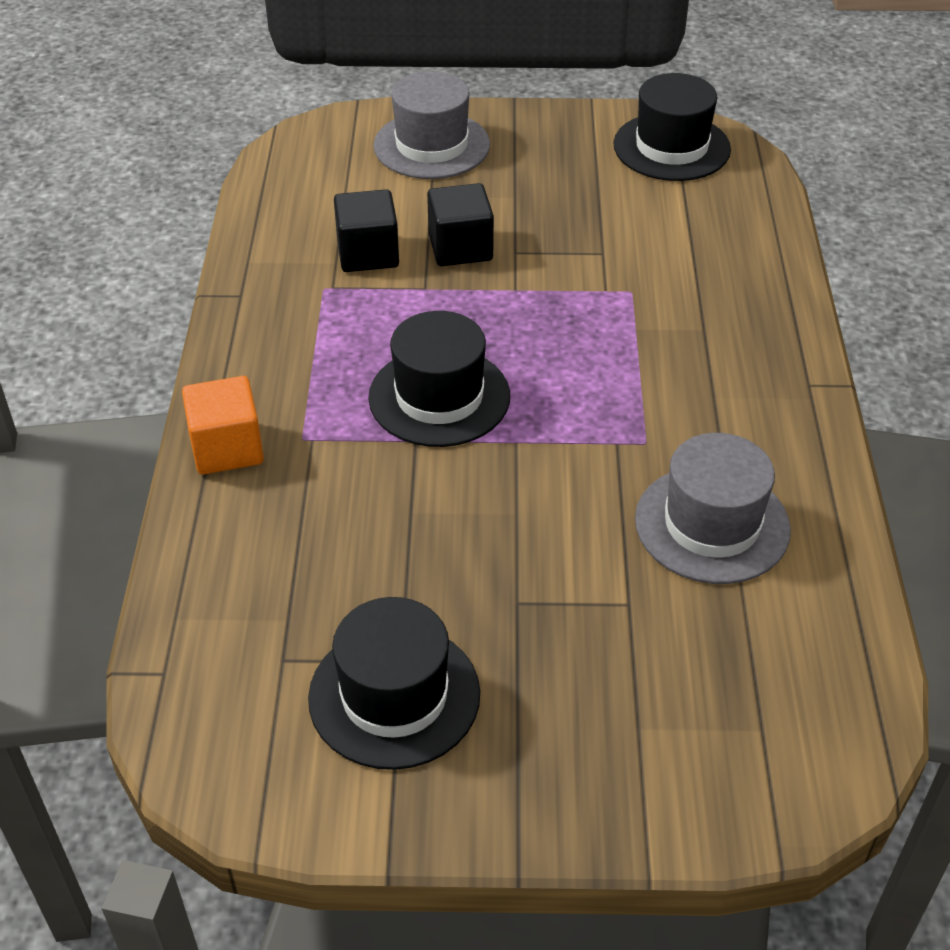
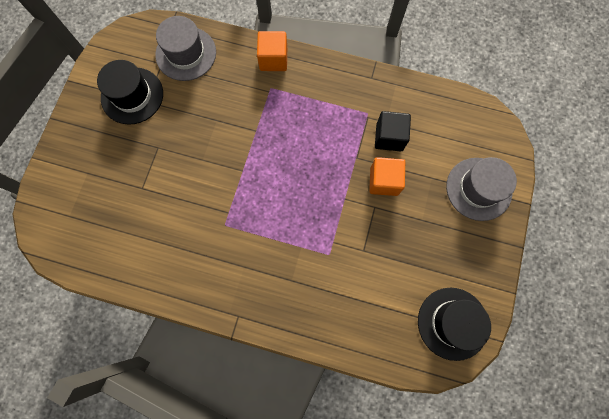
camera: 105 degrees right, 30 degrees up
black hat [368,311,510,447] -> none
black cube [427,183,494,266] -> orange cube [369,157,405,196]
grey hat [635,433,791,584] -> grey hat moved to [155,16,216,81]

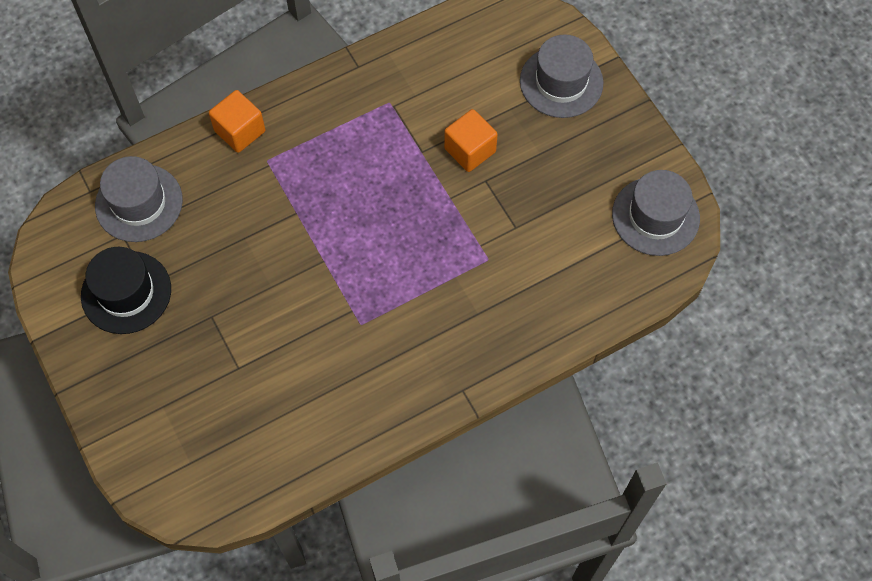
camera: 45 degrees left, 10 degrees down
black cube [375,111,411,151] -> none
black hat [418,288,491,361] -> grey hat [612,170,700,256]

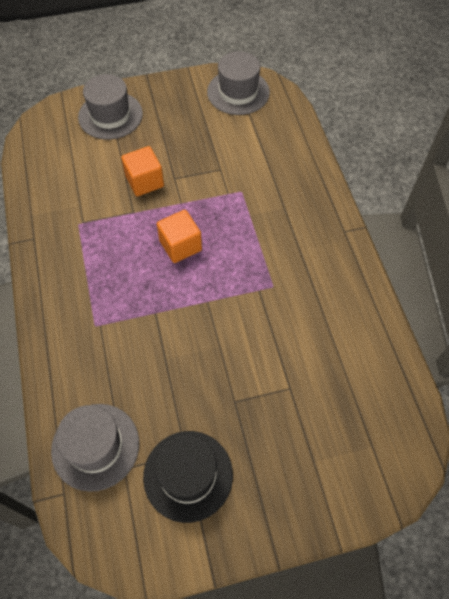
camera: 75 degrees left, 5 degrees down
orange cube [209,90,265,153] -> orange cube moved to [157,210,202,263]

